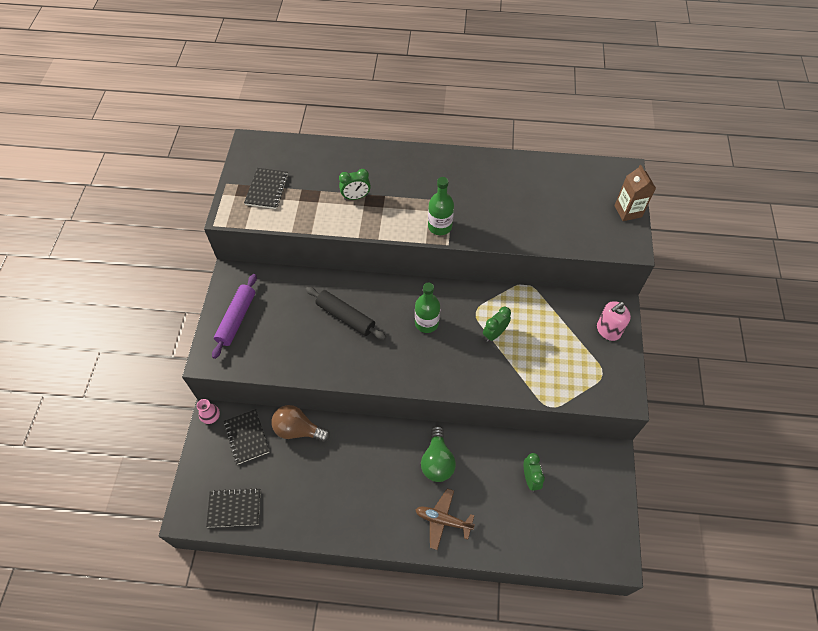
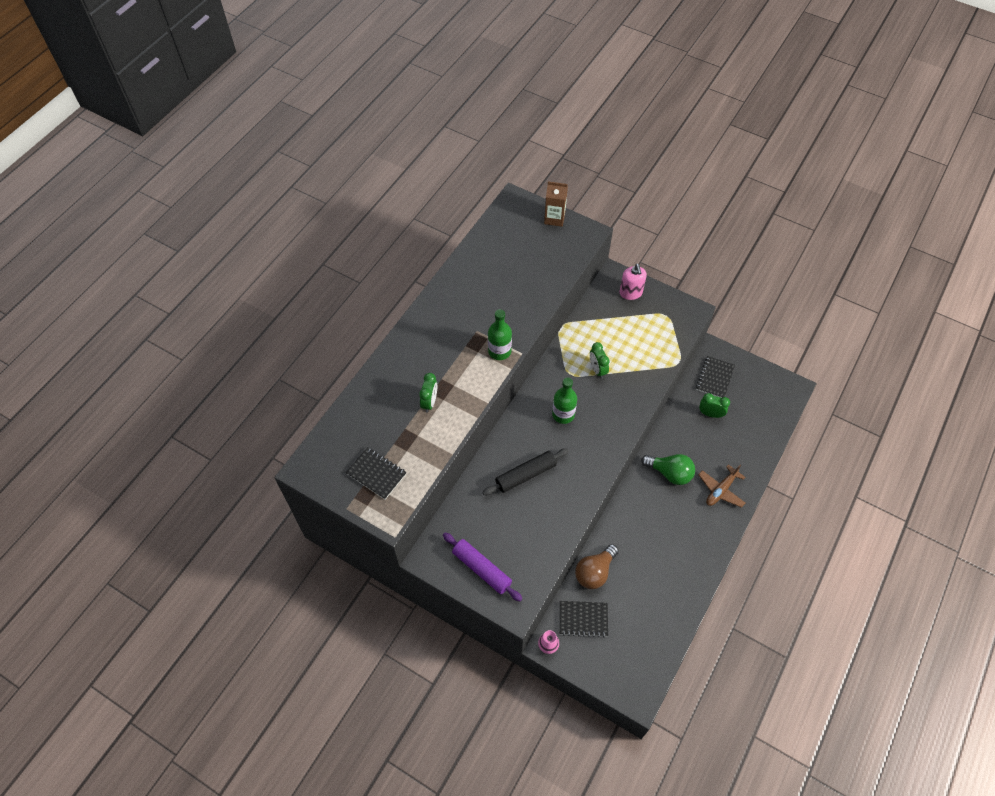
camera: 65 degrees left, 0 degrees up
black notebook [206,488,261,527] -> black notebook moved to [696,356,735,398]

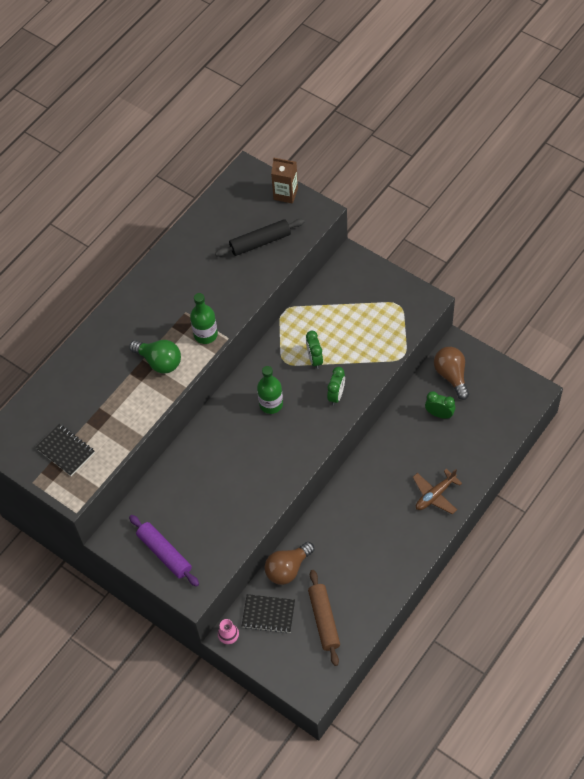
camera: 10 degrees right, 0 degrees up
green clock [419,373,437,413] -> green clock moved to [327,367,345,405]
black rolling pin [482,448,569,495] -> black rolling pin moved to [215,219,305,257]
pink soap dispenser [619,264,647,300] -> none
green light bulb [641,454,695,485] -> green light bulb moved to [129,340,181,373]
black notebook [696,356,735,398] -> brown light bulb [434,347,469,400]
none -> brown rolling pin [308,570,340,666]

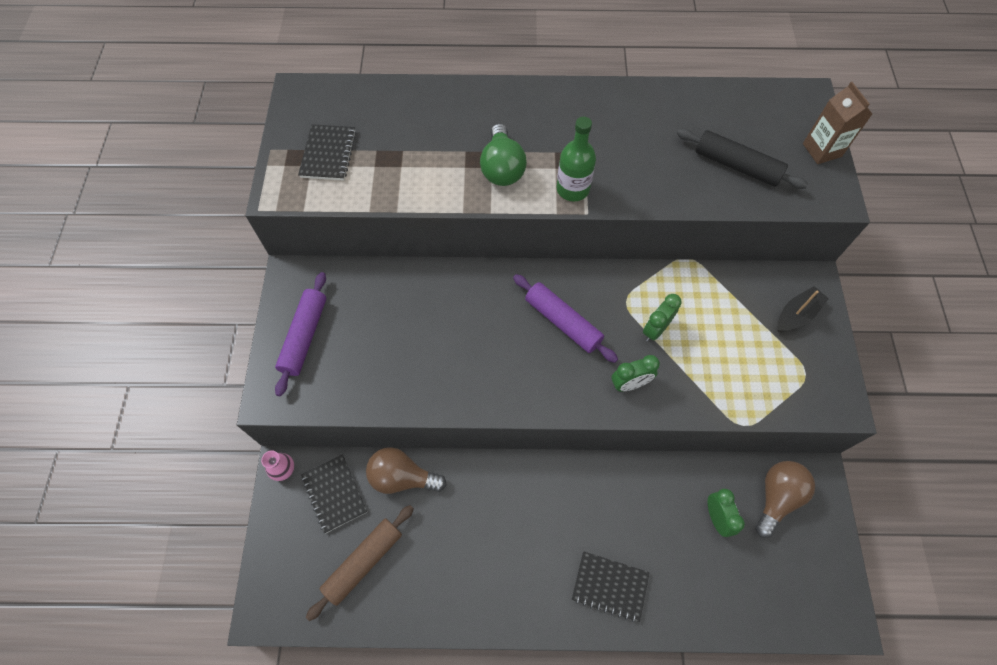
camera: 50 degrees right, 5 degrees up
green bottle [257,366,283,414] -> purple rolling pin [513,274,618,363]
brown plane [413,469,462,514] -> black notebook [572,551,650,622]
none -> black boat [777,286,829,332]

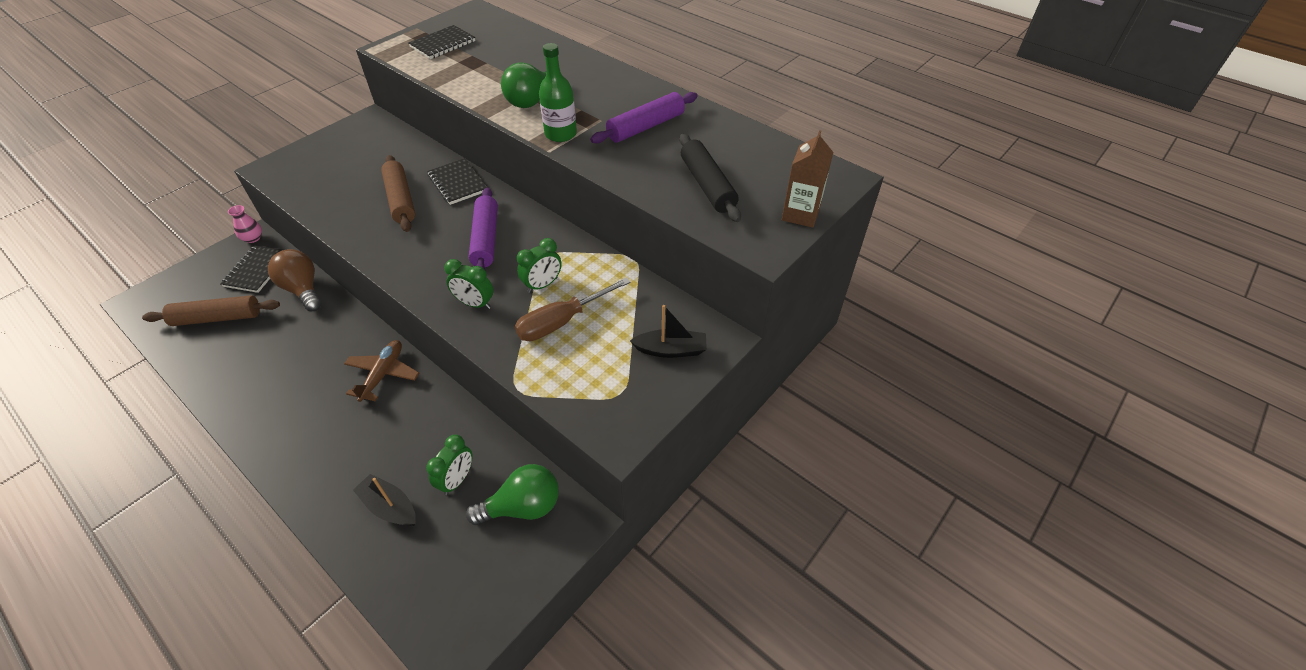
camera: 40 degrees right, 15 degrees down
purple rolling pin [275,272,326,396] -> purple rolling pin moved to [590,92,698,144]
black notebook [572,551,650,622] -> black notebook moved to [427,158,487,205]
green clock [643,294,682,342] -> green clock turned 150 degrees clockwise [517,238,562,293]
brown light bulb [755,461,815,538] -> green light bulb [466,464,559,525]
none -> brown plane [344,340,419,402]
none -> black boat [353,474,416,526]
none -> brown rolling pin [381,155,415,232]
none -> brown screwdriver [515,277,631,341]

